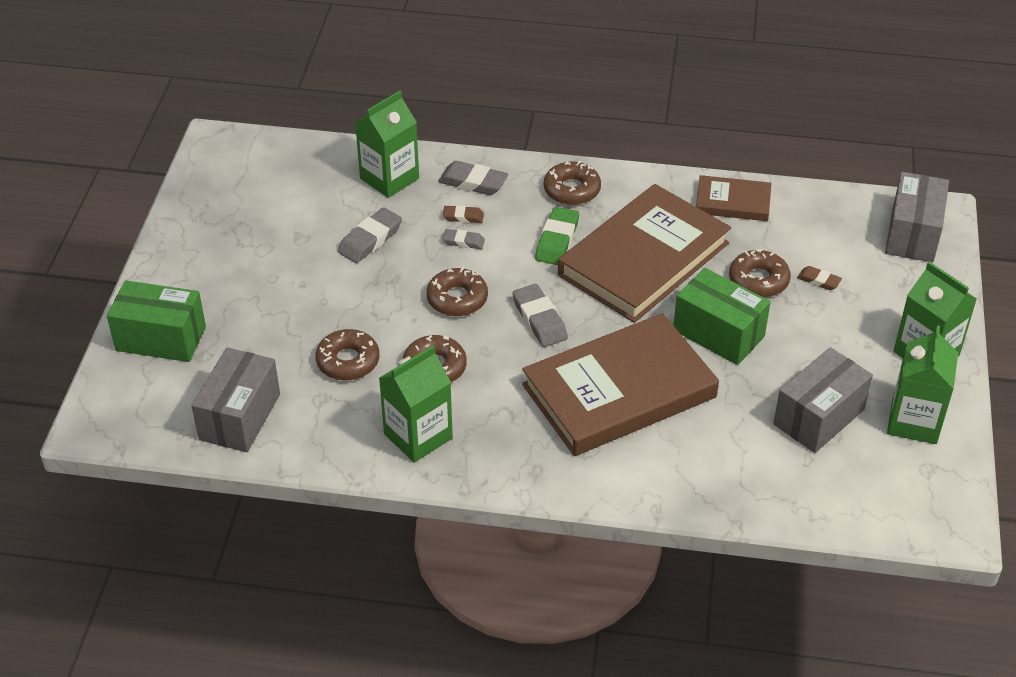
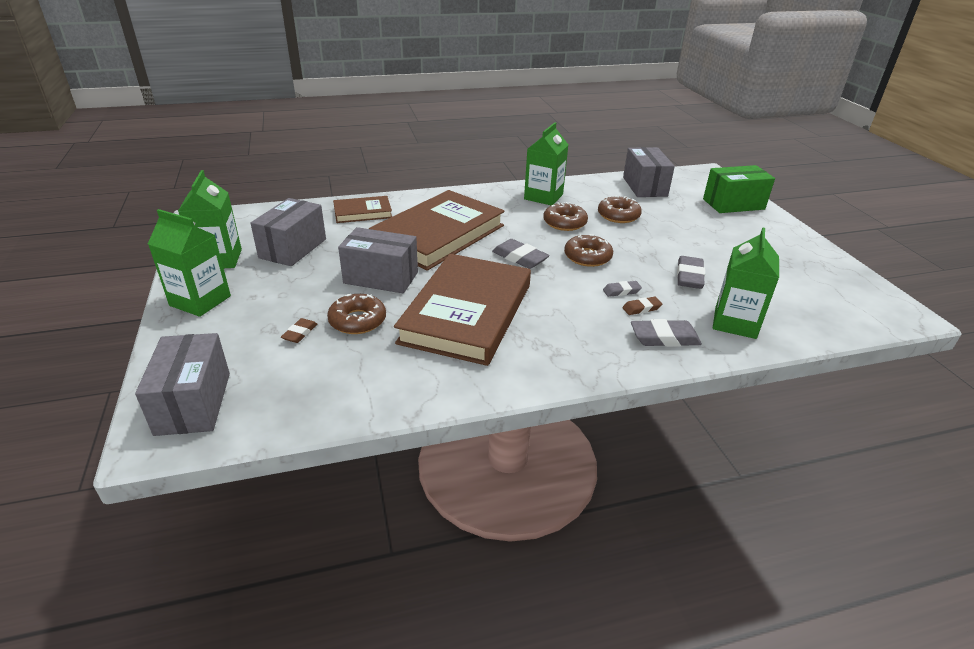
camera: 155 degrees right, 10 degrees down
green eraser [535,207,579,265] -> none
brown donut [544,161,601,205] -> none
green box [673,268,770,365] -> grey box [338,227,418,293]
brown book [696,175,771,221] -> brown book moved to [333,196,392,223]
brown eraser [797,266,842,290] -> brown eraser turned 75 degrees counterclockwise [281,318,317,343]

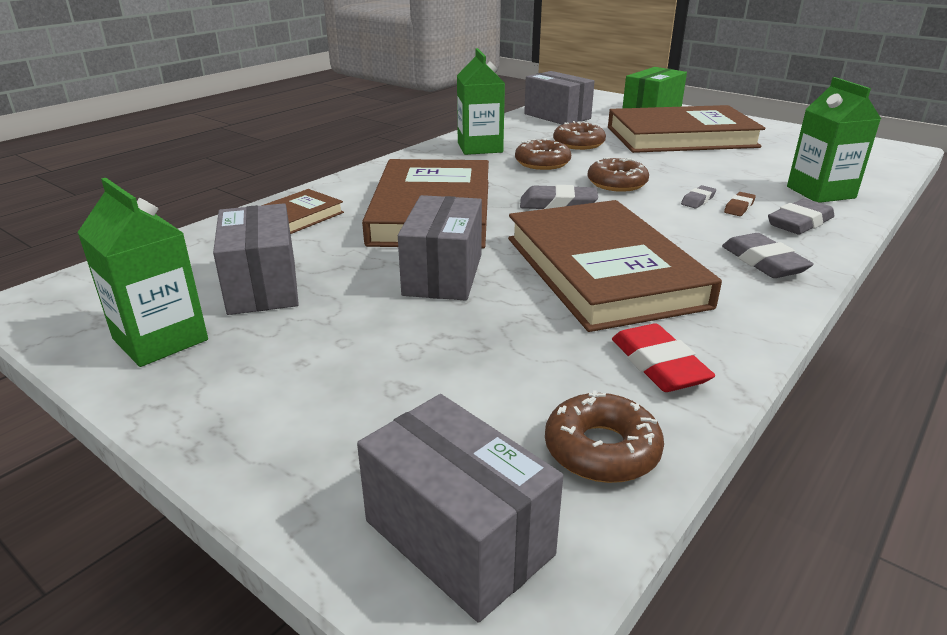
camera: 35 degrees left, 5 degrees down
green carton [148,209,231,317] -> none
brown eraser [281,318,317,343] -> none
brown donut [327,294,386,334] -> brown donut moved to [545,390,664,483]
grey box [338,227,418,293] -> grey box turned 60 degrees counterclockwise [398,195,482,301]
grey eraser [677,256,705,289] -> grey eraser moved to [722,233,814,278]
none -> brown book [608,105,765,153]
none -> red eraser [612,323,715,392]

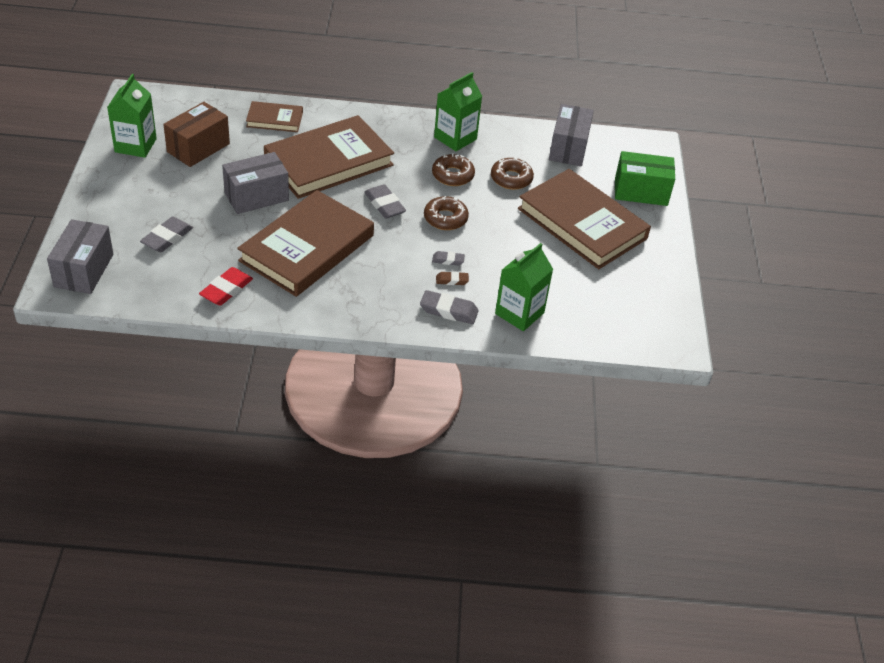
camera: 50 degrees right, 15 degrees up
grey box [213,203,299,315] -> brown box [163,102,230,167]
brown donut [545,390,664,483] -> none
grey eraser [722,233,814,278] -> grey eraser moved to [140,217,193,252]

